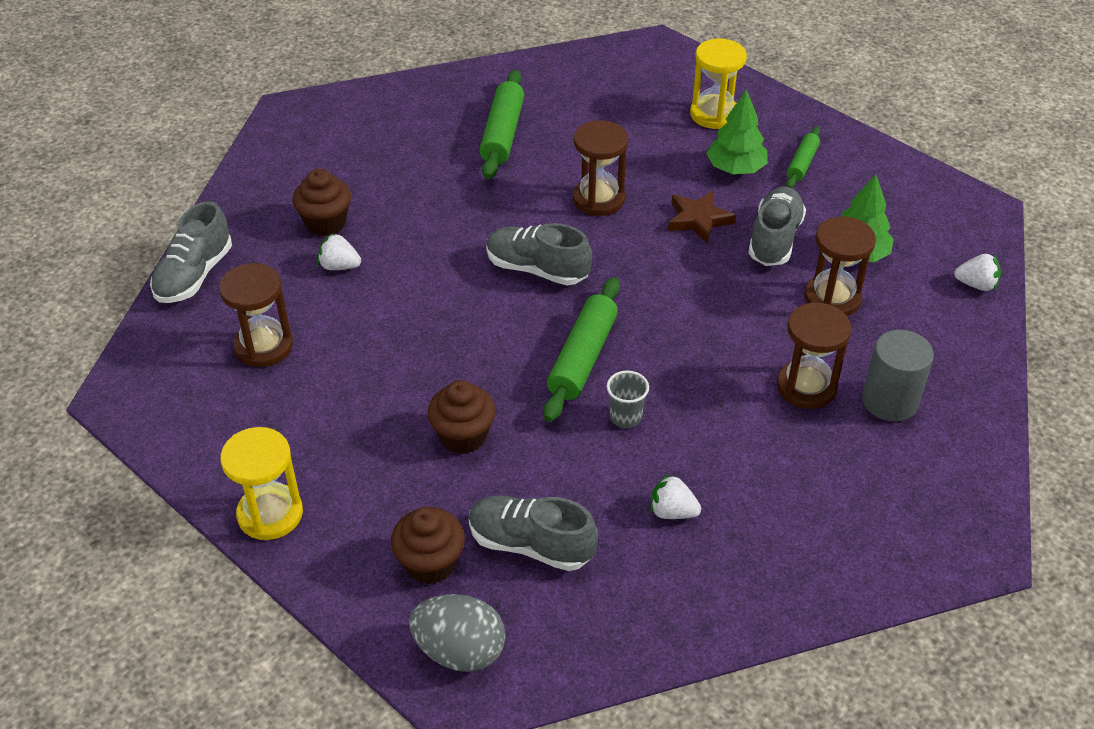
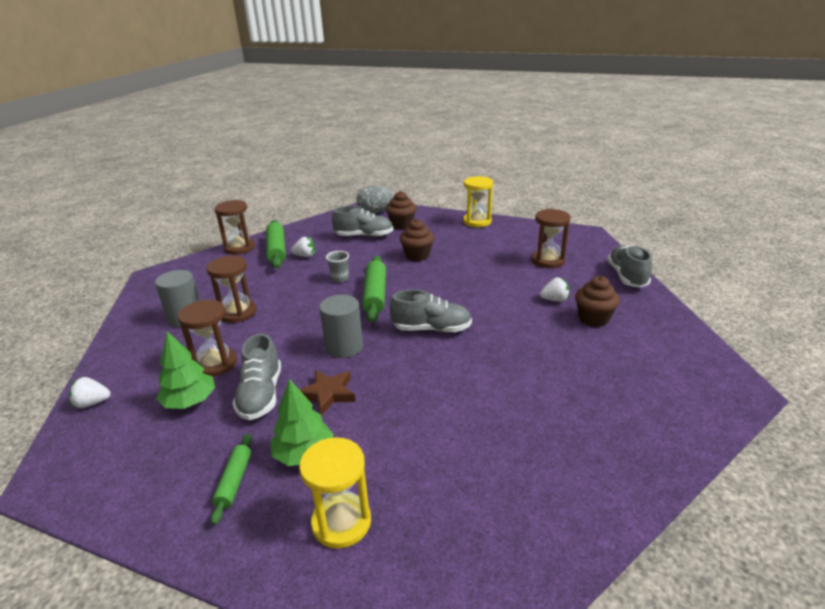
camera: 160 degrees right, 15 degrees down
green rolling pin [479,70,524,179] -> green rolling pin moved to [266,220,286,268]
brown hourglass [573,120,628,216] -> brown hourglass moved to [214,200,255,255]
none -> grey cylinder [319,295,363,358]

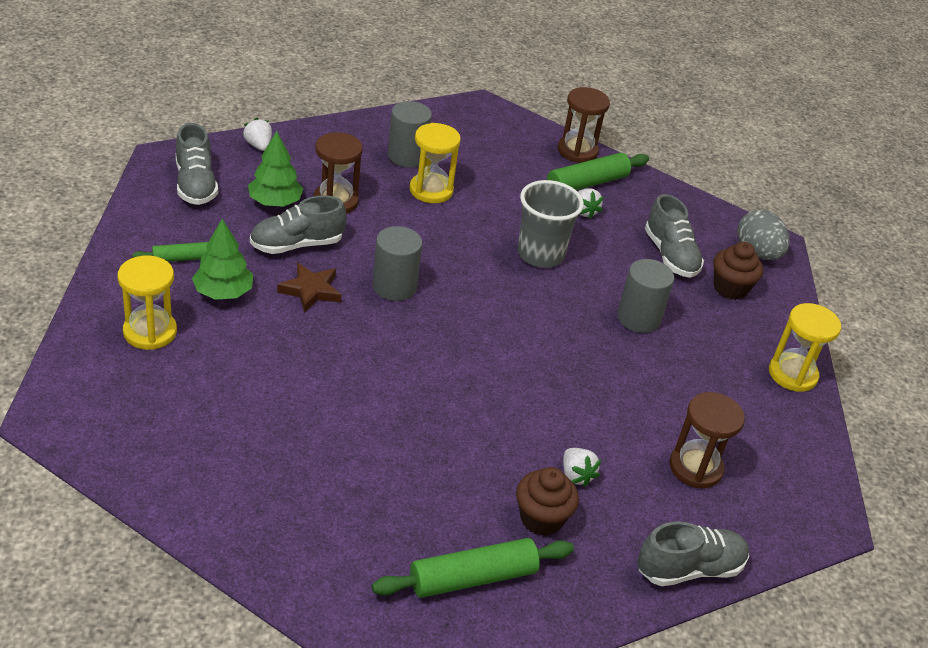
camera: 65 degrees right, 10 degrees up
brown hourglass [206,256,256,323] -> yellow hourglass [409,123,461,203]
grey cup [326,251,349,283] -> grey cup [517,180,584,268], size x1.98
green rolling pin [362,256,386,323] -> green rolling pin moved to [372,538,574,598]
grey shoe [389,289,472,333] -> grey shoe moved to [176,123,218,205]
brown cupcake [400,219,434,261] -> grey cylinder [617,259,674,333]

